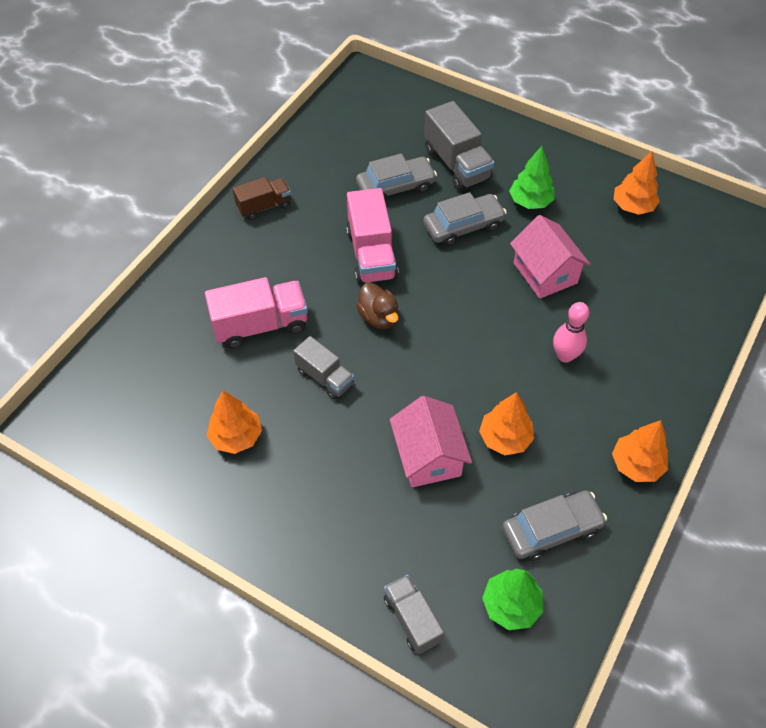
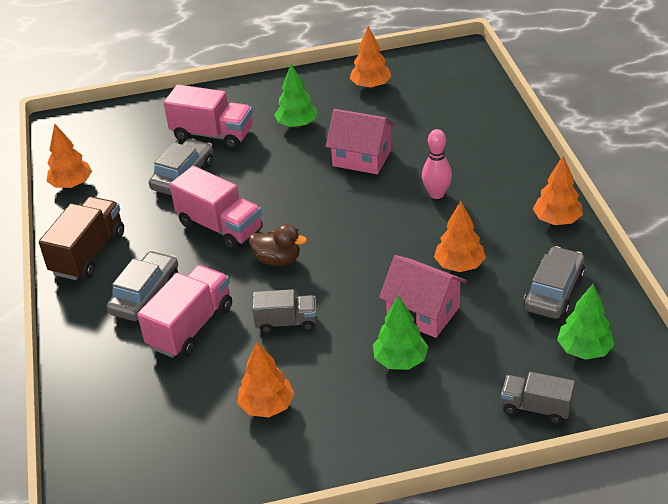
camera: 40 degrees left, 15 degrees down
brown truck [233,177,291,220] -> brown truck [39,197,124,280], size x1.59
grey car [423,192,507,246] -> grey car moved to [107,251,178,321]
grey truck [424,101,494,191] -> pink truck [164,85,253,149]
none -> orange tree [47,124,92,188]
none -> green tree [373,295,428,370]

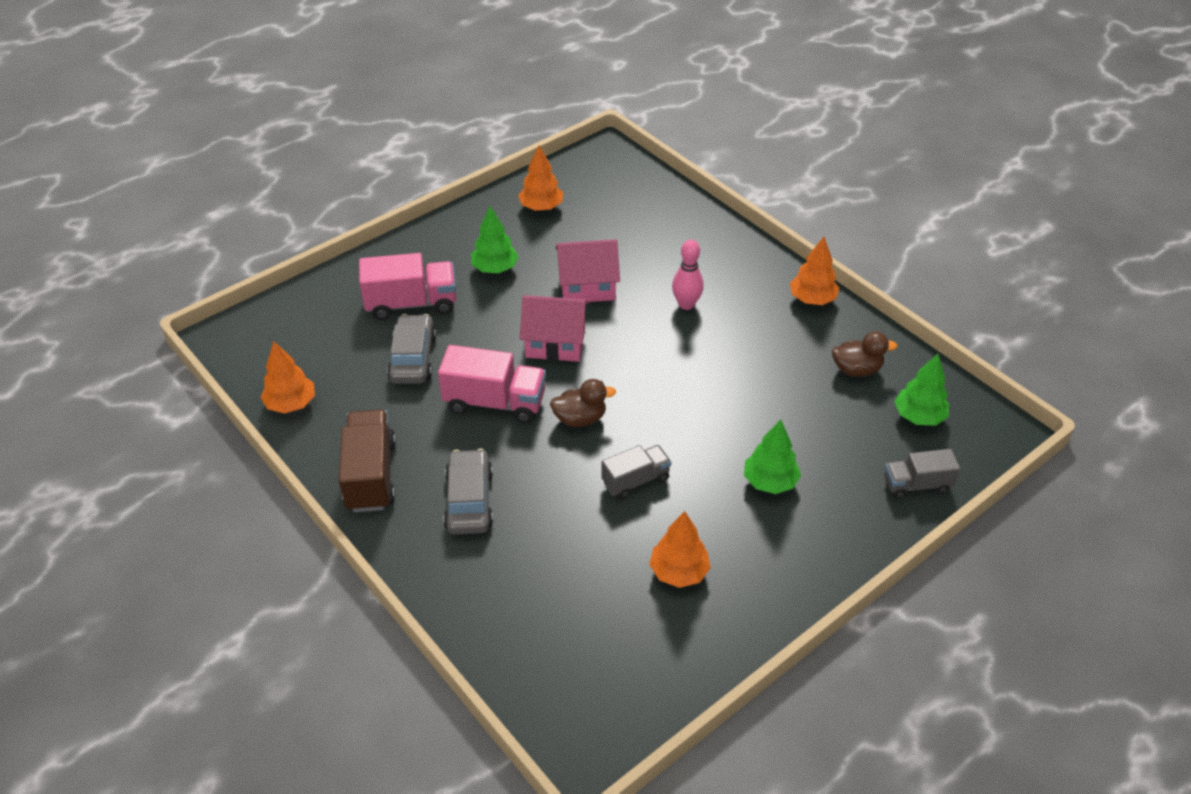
camera: 30 degrees left, 5 degrees up
pink truck [137,265,232,358] -> none
pink house [379,255,467,338] -> pink house moved to [520,295,589,362]
orange tree [434,201,486,272] -> none
grey car [524,246,585,319] -> brown duck [832,331,898,377]

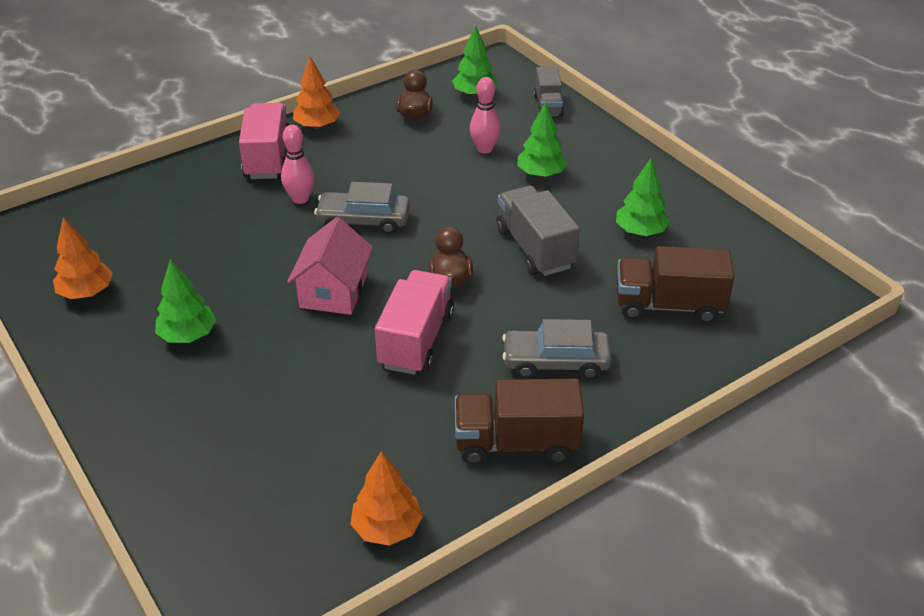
camera: 85 degrees left, 5 degrees down
pink truck [359,253,456,320] -> pink truck moved to [239,103,290,179]
grey car [387,314,436,384] -> grey car moved to [314,182,410,234]
pink house [555,239,620,302] -> none
grey truck [602,445,671,499] -> grey truck [496,186,580,276], size x1.59
orange tree [649,511,711,588] -> green tree [616,158,670,236]
none -> pink bowling pin [470,77,501,154]
none -> brown truck [617,246,734,323]

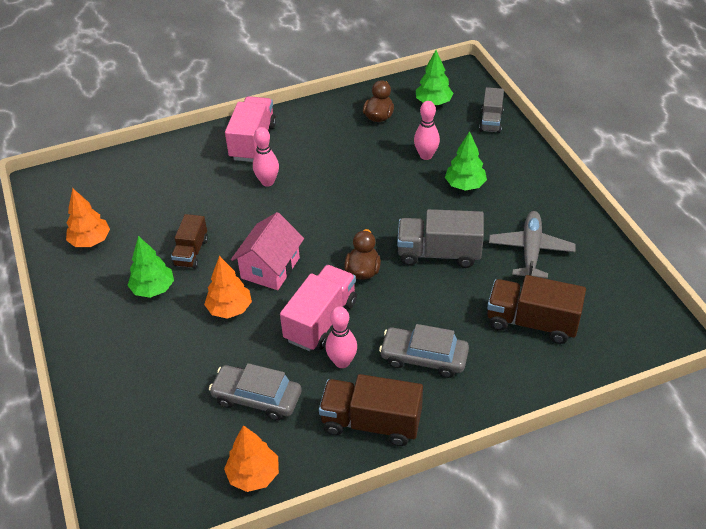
camera: 15 degrees right, 5 degrees up
orange tree [293,56,340,129] -> orange tree moved to [204,256,252,319]
grey car [314,182,410,234] -> grey car moved to [209,363,302,421]
grey truck [496,186,580,276] -> grey truck turned 75 degrees counterclockwise [397,209,484,268]
green tree [616,158,670,236] -> grey plane [489,211,576,279]
none -> brown truck [171,214,208,269]
none -> pink bowling pin [326,306,357,368]

